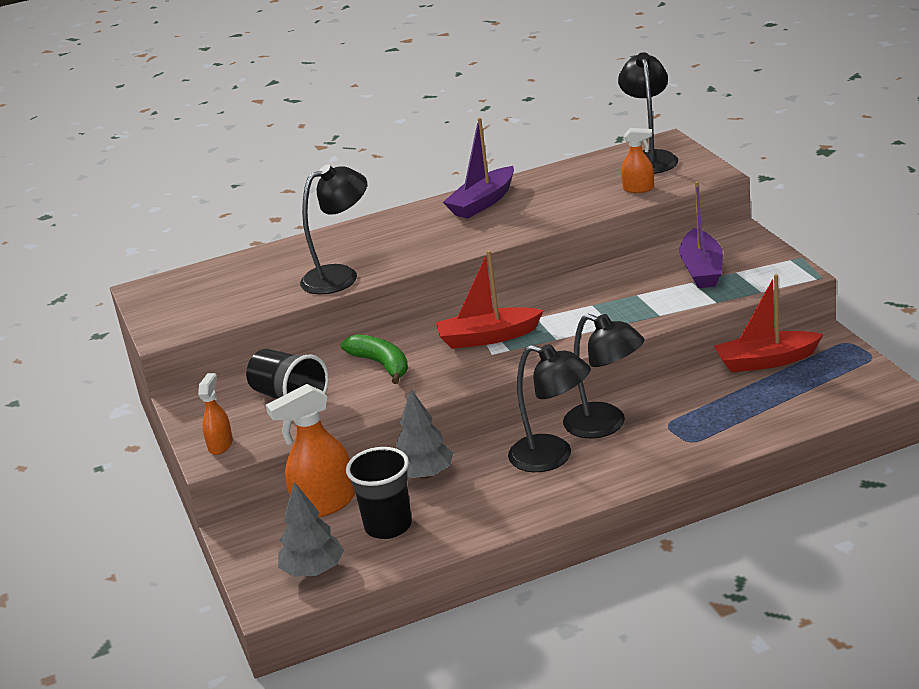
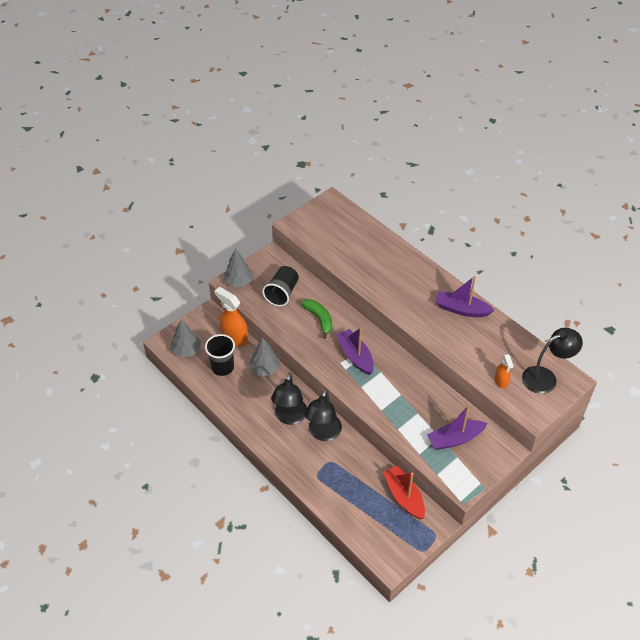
camera: 65 degrees right, 20 degrees up
orange spray bottle [198,373,233,455] -> grey tree [224,248,253,287]
black lamp [300,164,367,294] -> none
green banana [341,334,408,384] -> green banana turned 60 degrees counterclockwise [301,299,332,339]
red boat [436,250,544,349] -> purple boat [336,327,374,375]

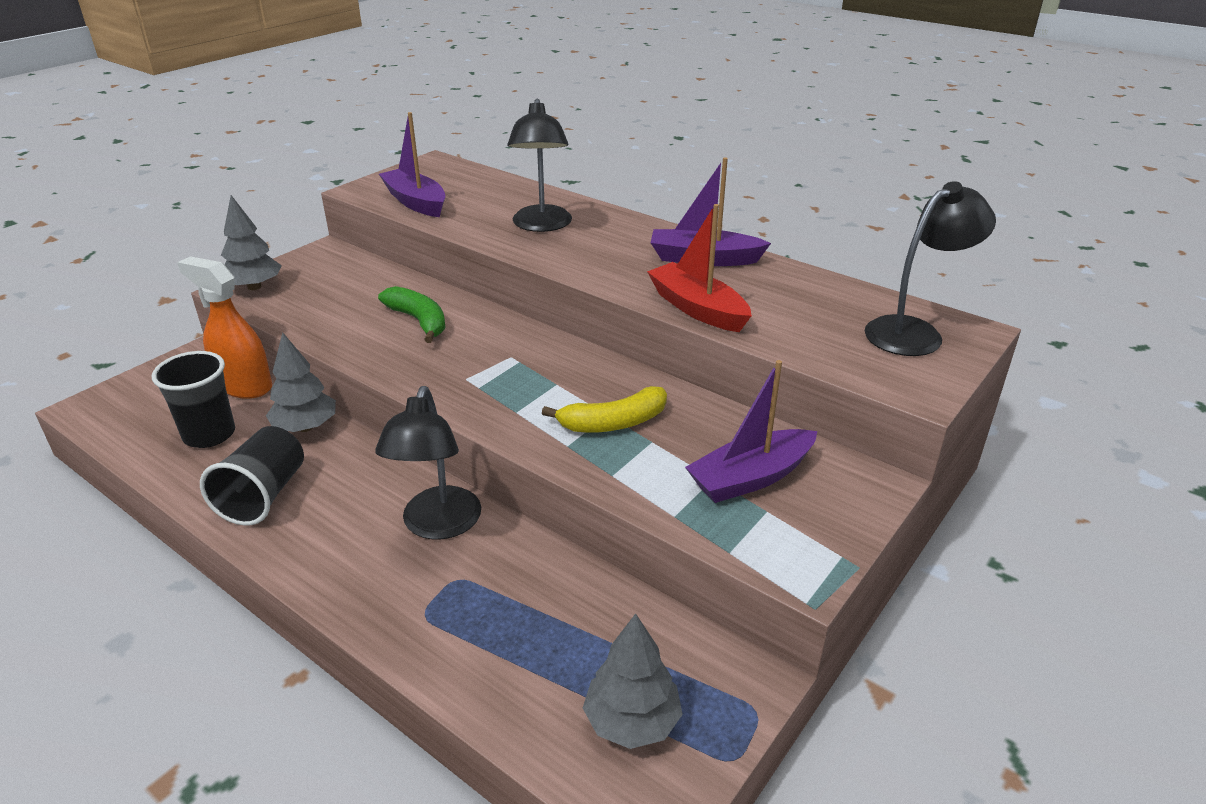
camera: 10 degrees left, 15 degrees down
grey tree [171,319,201,357] -> grey tree moved to [583,613,683,749]
black cup [262,266,299,306] -> black cup moved to [200,426,304,526]
black lamp [271,373,307,425] -> black lamp moved to [507,99,572,232]
purple boat [336,327,374,375] -> purple boat moved to [379,112,446,217]
red boat [383,466,425,519] -> red boat moved to [647,204,752,332]
orange spray bottle [495,354,513,389] -> none
none -> yellow banana [542,386,667,433]

